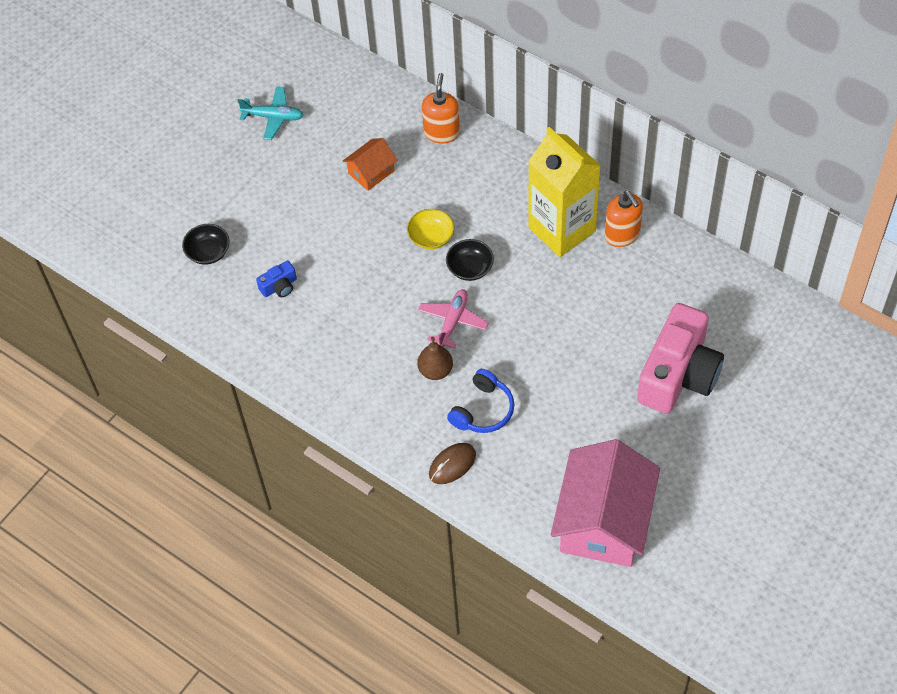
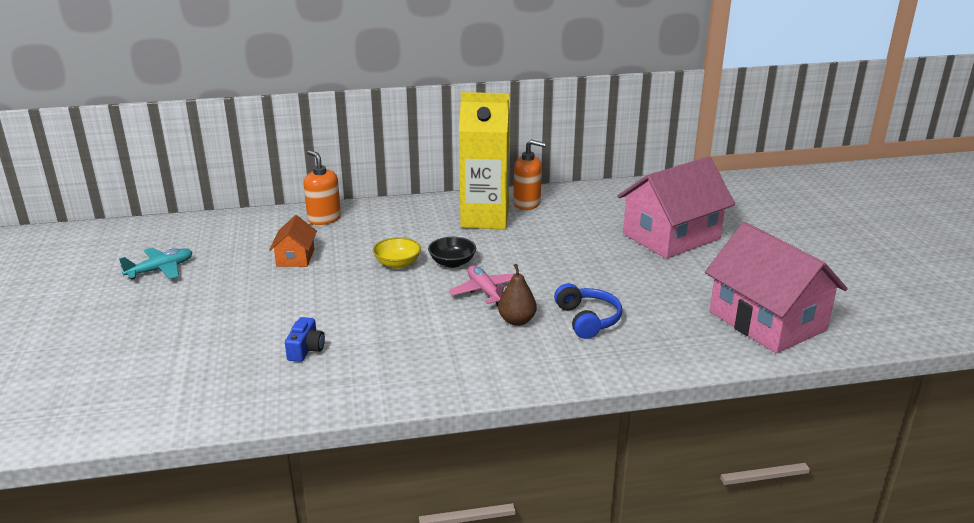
camera: 50 degrees left, 30 degrees down
black bowl [182,224,229,265] -> none
brown mouse [429,443,476,484] -> none
pink camera [637,303,724,414] -> pink house [617,156,735,259]

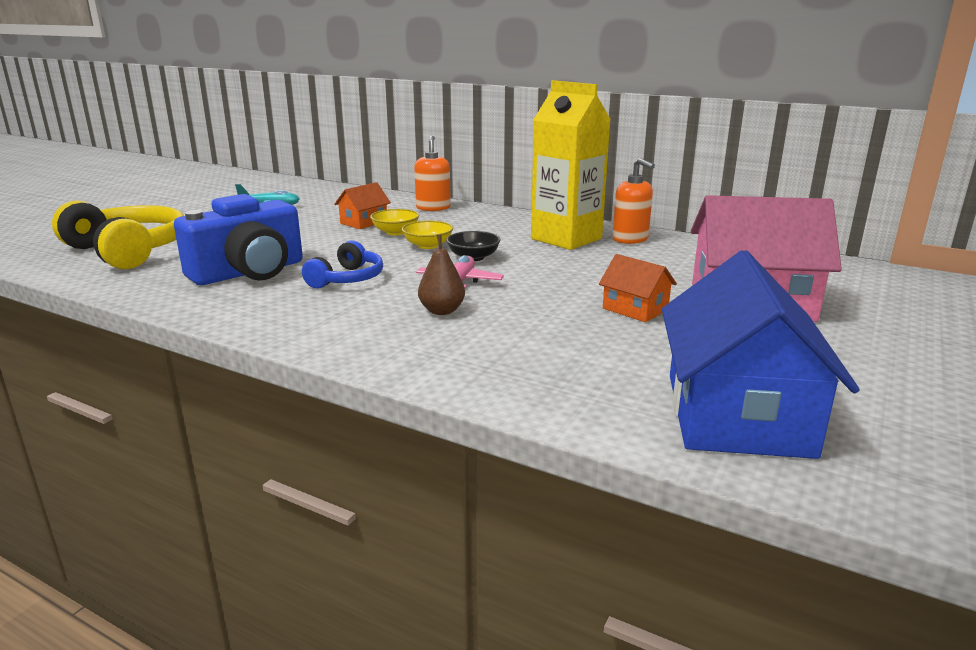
camera: 40 degrees right, 5 degrees down
blue camera [285,317,325,362] -> blue camera [174,194,303,285], size x2.45
blue headphones [554,283,622,339] -> blue headphones moved to [302,241,383,288]
pink house [705,222,848,353] -> blue house [662,250,859,459]
none -> yellow headphones [52,201,184,270]
none -> yellow bowl [370,209,419,235]
none -> orange house [599,254,677,322]

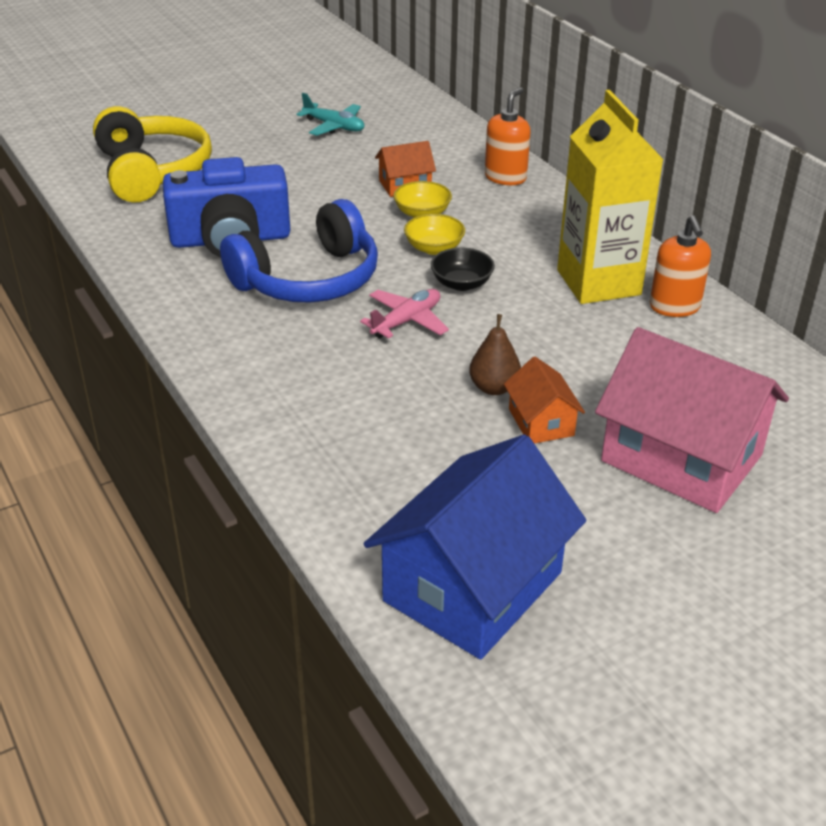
camera: 30 degrees right, 15 degrees up
blue headphones [302,241,383,288] -> blue headphones [220,199,378,303], size x1.78
brown pear [418,234,465,315] -> brown pear moved to [469,314,521,395]

